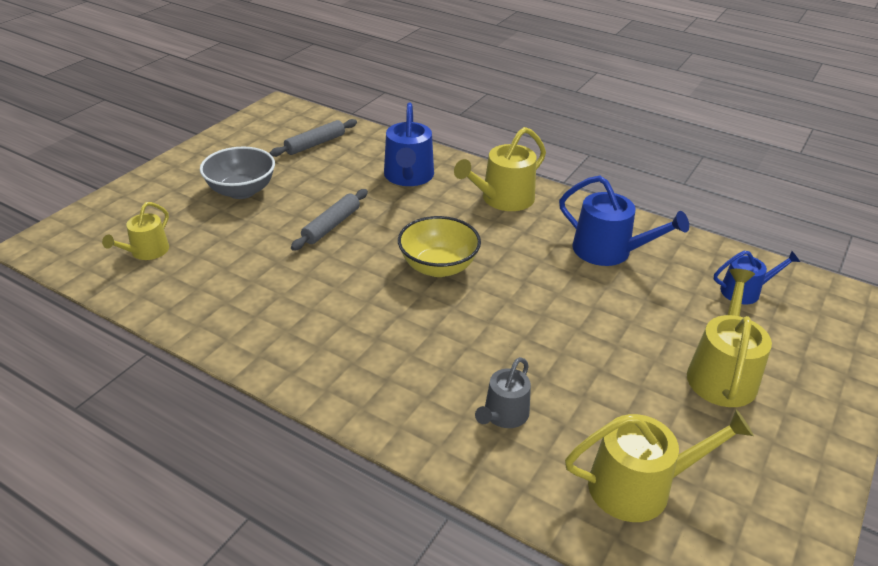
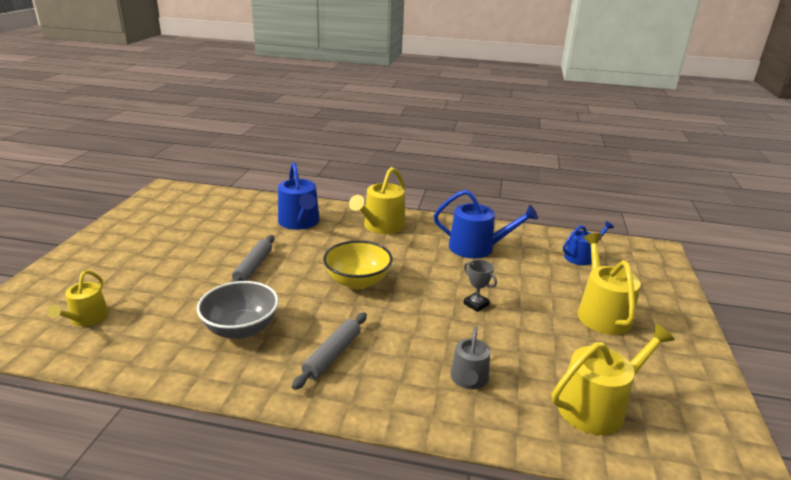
camera: 20 degrees left, 10 degrees down
grey bowl [200,147,275,199] -> grey bowl moved to [197,281,279,339]
grey rolling pin [270,119,357,157] -> grey rolling pin moved to [292,312,367,390]
none -> grey trophy [464,260,497,312]

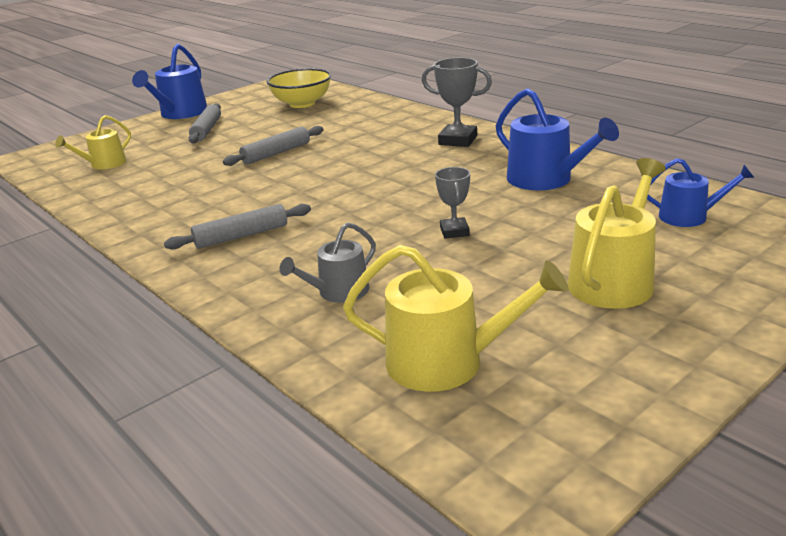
camera: 40 degrees right, 0 degrees up
grey bowl [197,281,279,339] -> none
blue watering can [278,162,320,230] -> blue watering can moved to [132,44,207,119]
yellow bowl [323,240,393,289] -> yellow bowl moved to [267,68,331,108]
yellow watering can [349,167,405,234] -> grey trophy [422,58,492,147]
none -> grey rolling pin [188,103,221,144]

